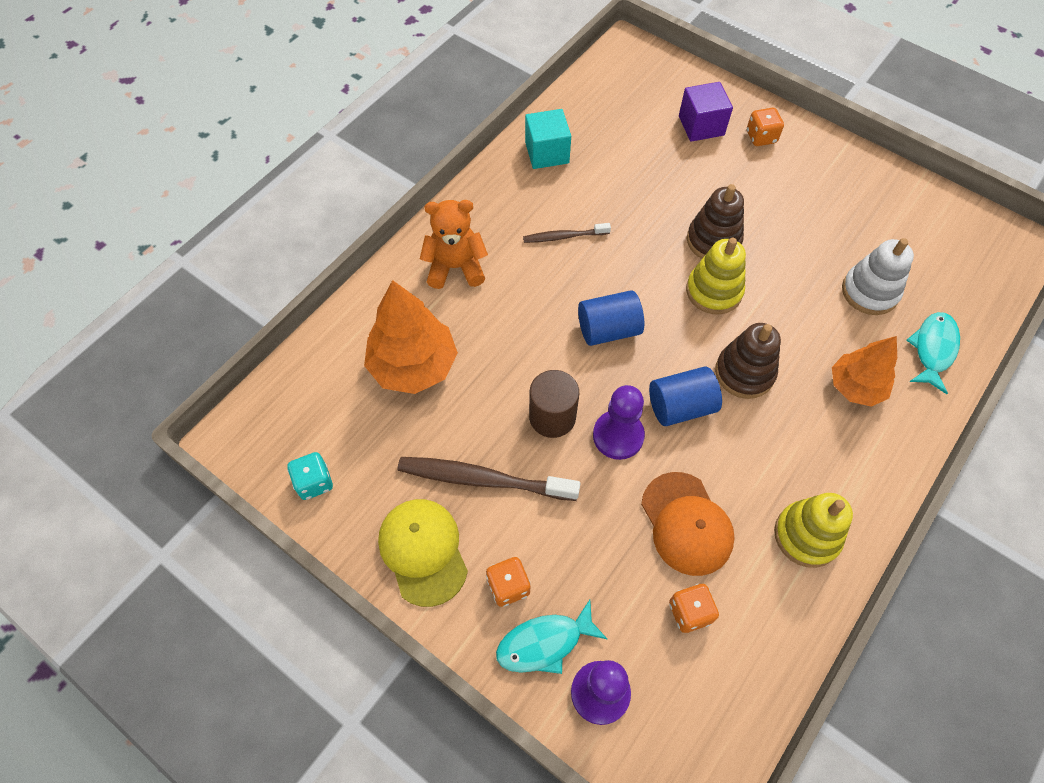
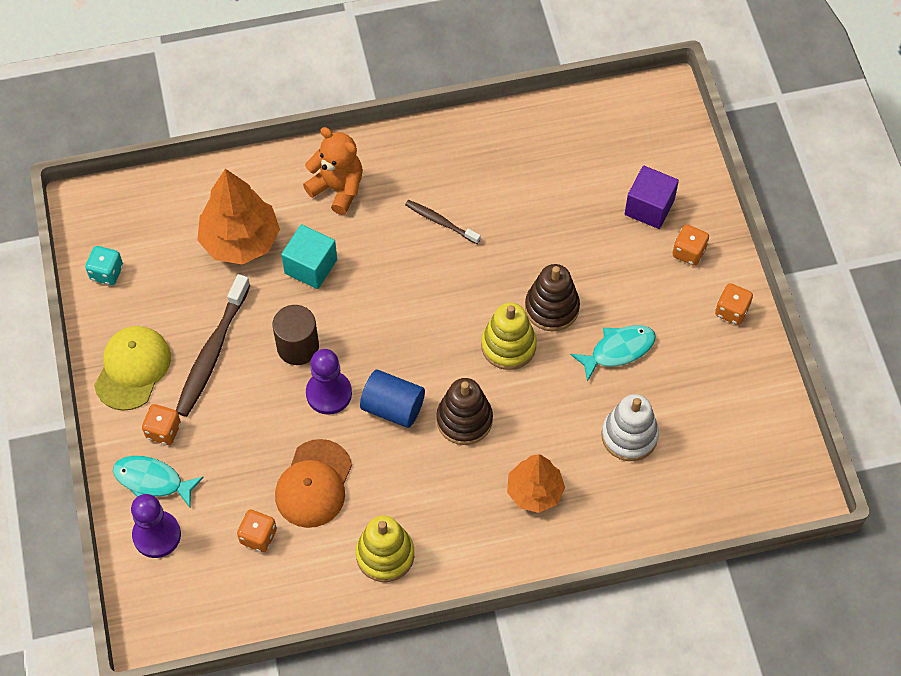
camera: 40 degrees right, 0 degrees up
brown toothbrush [398,457,581,501] -> brown toothbrush turned 120 degrees counterclockwise [176,274,250,417]
turquoise cube [525,109,571,169] -> turquoise cube moved to [281,224,337,289]
blue cylinder [578,290,644,346] -> none
turquoise fish [907,312,960,394] -> turquoise fish moved to [571,325,656,382]
none -> orange dice [715,283,753,325]

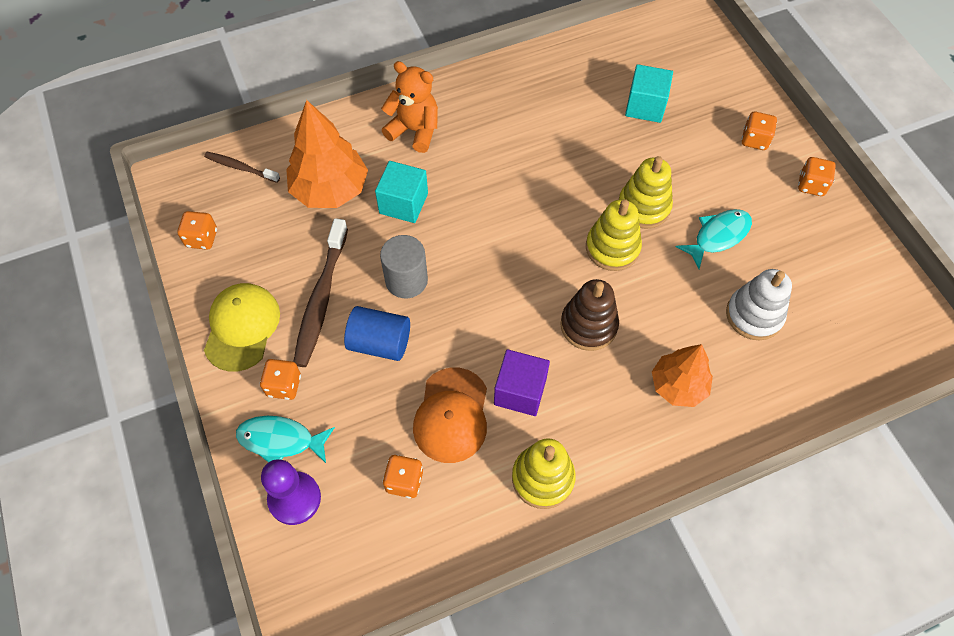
camera: 10 degrees left, 0 degrees up
turquoise dice [85,246,123,285] -> orange dice [177,211,217,250]
brown cylinder [272,305,319,365] -> grey cylinder [380,235,428,299]
purple pawn [306,349,352,415] -> none
blue cylinder [360,370,425,428] -> blue cylinder moved to [344,306,410,361]
brown toothbrush [405,200,481,244] -> brown toothbrush moved to [204,152,280,183]
brown stacking toy [525,264,580,331] -> yellow stacking toy [619,156,673,229]
purple cube [625,166,679,229] -> purple cube moved to [494,349,550,416]
none -> turquoise cube [625,64,673,123]

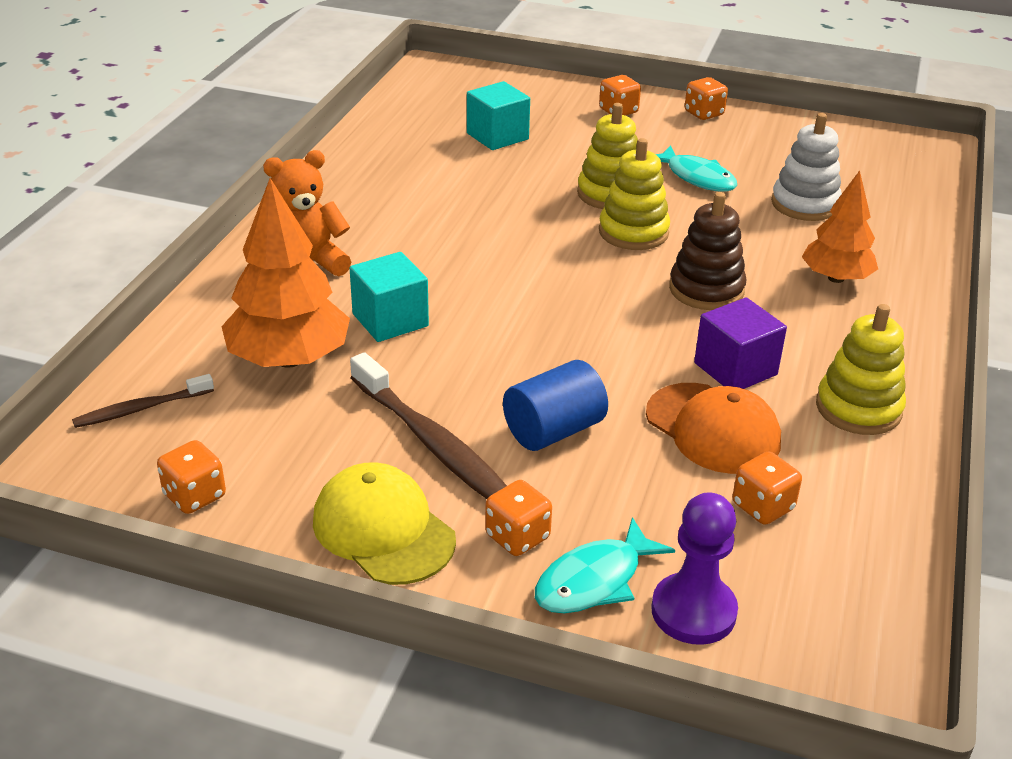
camera: 50 degrees left, 25 degrees down
grey cylinder [380,235,428,299] -> none
turquoise fish [676,209,752,269] -> turquoise fish turned 135 degrees clockwise [656,145,737,192]

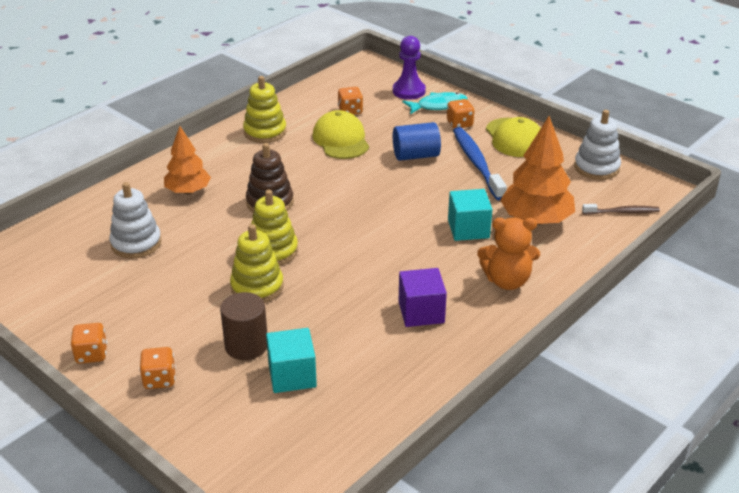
camera: 155 degrees left, 0 degrees up
orange dice [157,440,226,514] -> white stacking toy [574,110,621,180]
brown toothbrush [350,352,507,499] -> blue toothbrush [453,127,507,201]
orange cap [646,383,781,474] -> yellow cap [312,110,369,159]
turquoise fish [656,145,737,192] -> none
purple cube [694,297,787,389] -> purple cube moved to [399,268,447,327]
none -> brown cylinder [220,292,267,360]

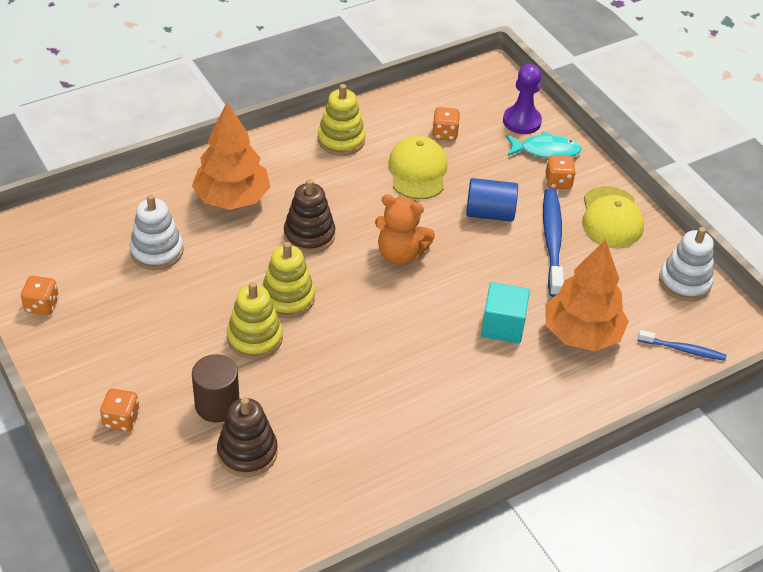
camera: 15 degrees right, 10 degrees up
orange dice [71,323,107,364] -> orange dice moved to [21,276,59,315]
orange tree [164,126,211,194] -> orange tree [192,102,270,210], size x1.52
turquoise cube [266,328,317,393] -> brown stacking toy [217,397,278,477]
purple cube [399,268,447,327] -> none
orange teddy bear [477,217,540,290] -> orange teddy bear moved to [375,194,435,265]
brown toothbrush [582,204,660,215] -> blue toothbrush [638,330,727,361]

